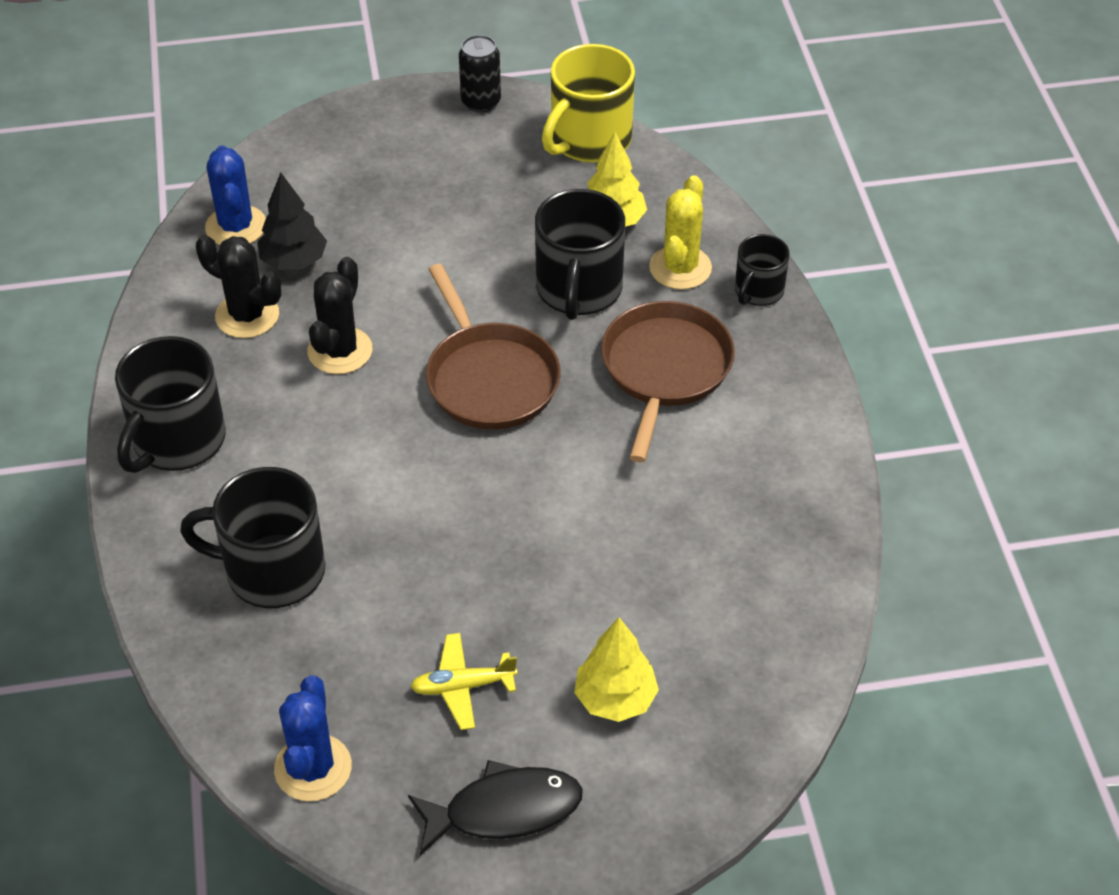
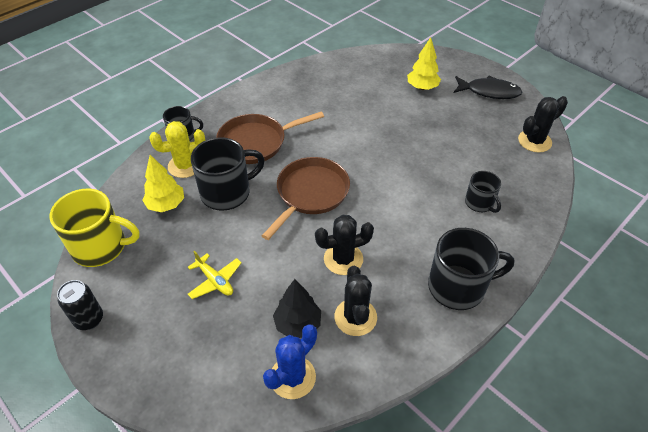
camera: 125 degrees left, 0 degrees up
black mug [180,467,325,608] -> black mug [465,171,501,213], size x0.57
blue cactus [274,675,352,801] -> black cactus [518,96,568,152]
black fish [408,760,583,855] -> black fish turned 150 degrees clockwise [454,76,522,99]
yellow plane [410,633,518,730] -> yellow plane moved to [188,251,242,299]

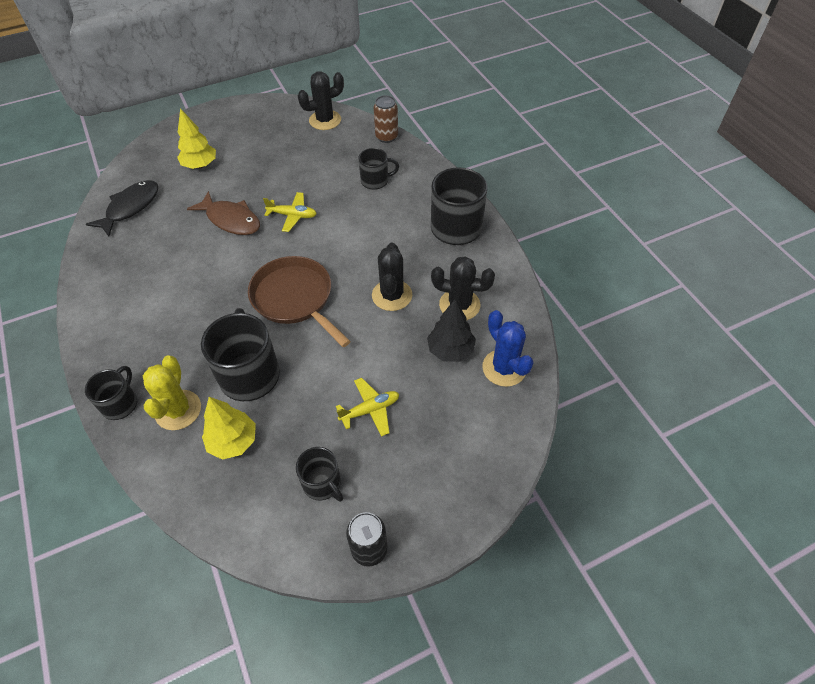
camera: 70 degrees left, 5 degrees up
yellow mug [49,189,140,267] -> none
brown pan [216,111,324,164] -> none
black fish [454,76,522,99] -> black fish moved to [86,180,158,237]
black cactus [518,96,568,152] -> black cactus turned 75 degrees clockwise [298,71,344,130]
none -> brown fish [187,191,260,235]
none -> yellow plane [263,192,317,232]
none -> black mug [296,447,343,502]
none -> brown can [374,95,398,143]

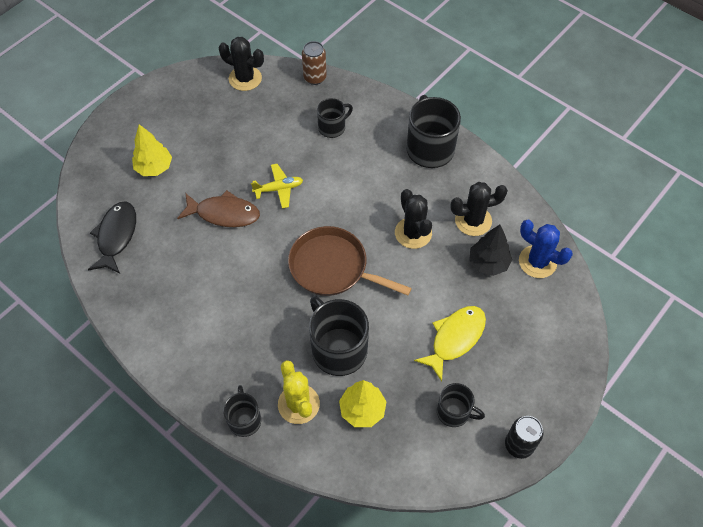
camera: 25 degrees left, 5 degrees up
black cactus [298,71,344,130] -> black cactus turned 75 degrees clockwise [219,37,264,91]
yellow plane [336,378,399,437] -> yellow fish [414,306,486,381]

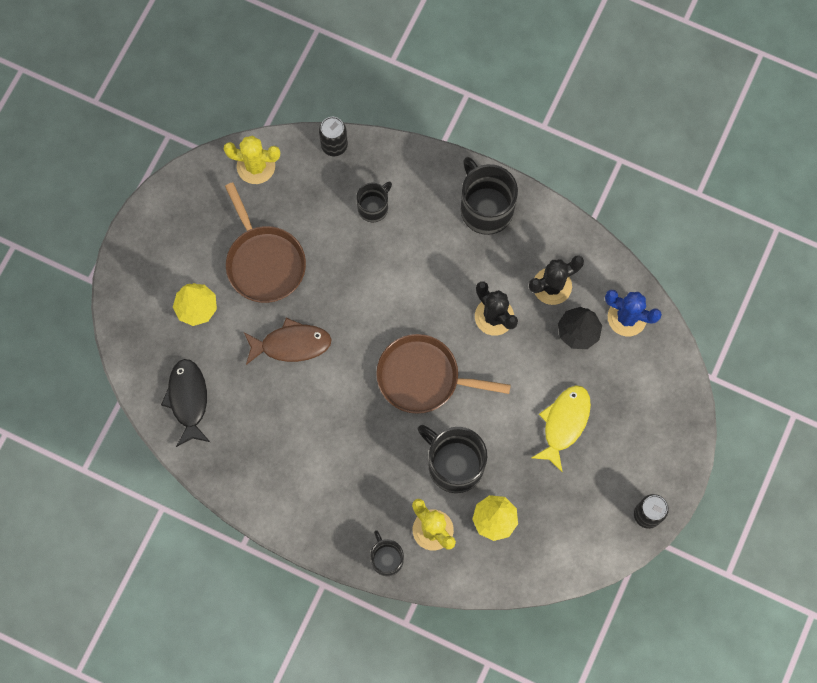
camera: 15 degrees left, 15 degrees up
black cactus [219,37,264,91] -> yellow cactus [224,136,280,184]
yellow plane [251,164,303,209] -> none
brown can [302,41,327,85] -> black can [319,117,348,156]
black mug [437,383,485,427] -> none
none -> brown pan [225,182,306,303]

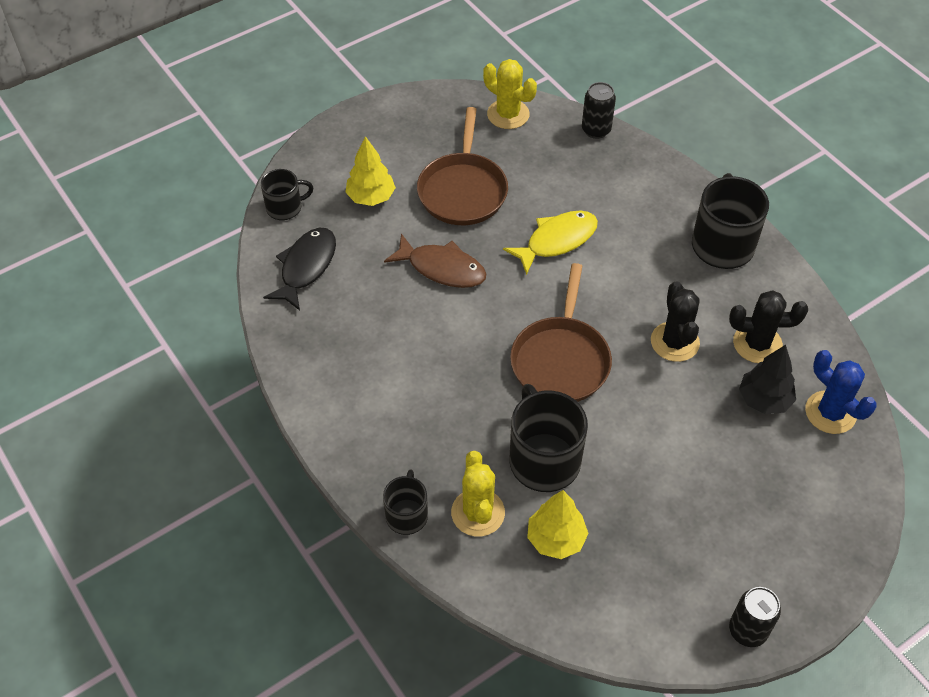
camera: 30 degrees right, 20 degrees down
black mug [356,182,392,222] -> black mug moved to [261,169,313,220]
brown pan [376,334,511,414] -> brown pan turned 120 degrees counterclockwise [510,263,612,402]
yellow fish [531,385,591,472] -> yellow fish moved to [503,211,598,275]

